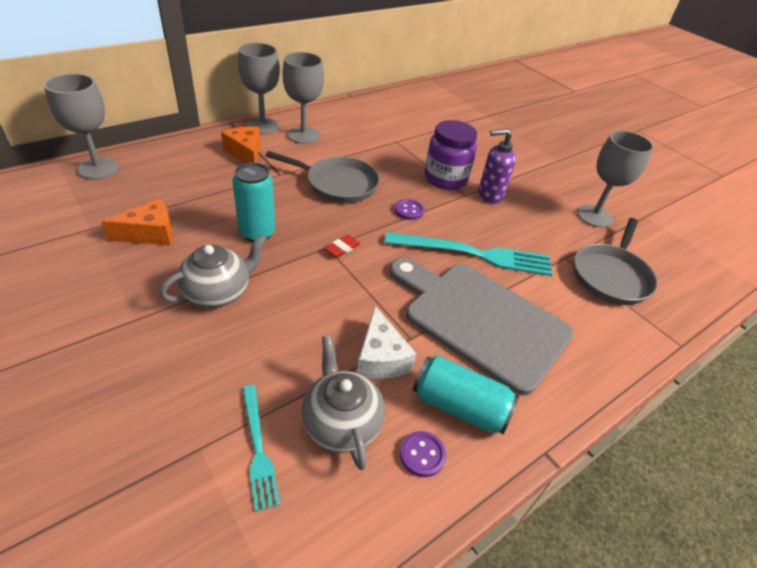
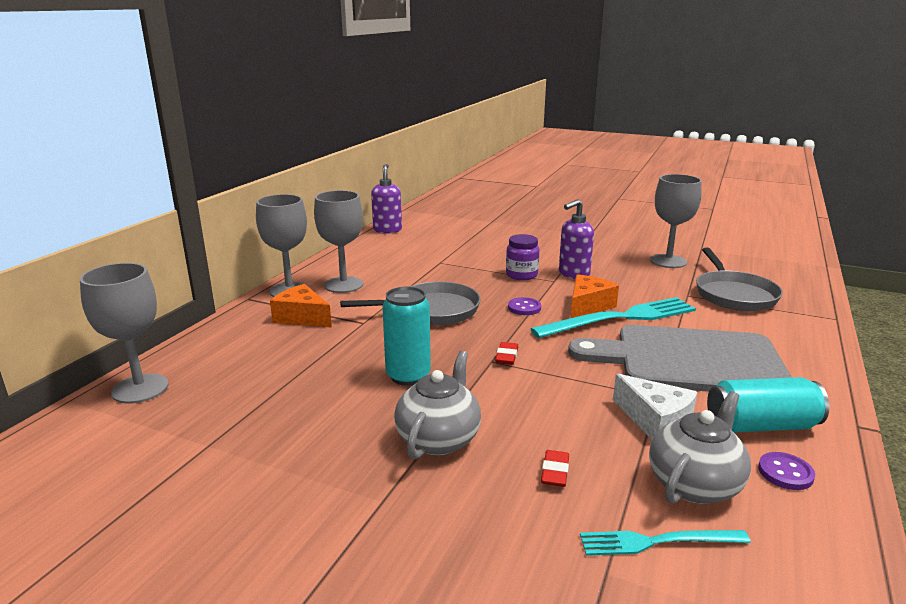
camera: 25 degrees left, 20 degrees down
orange cheese [101,198,173,245] -> orange cheese moved to [571,274,619,318]
turquoise fork [242,385,280,512] -> turquoise fork turned 135 degrees clockwise [580,530,751,556]
grey teapot [301,335,385,470] -> grey teapot turned 90 degrees clockwise [649,391,751,504]
purple jar [425,120,477,190] -> purple jar [506,234,539,280], size x0.65
none -> purple soap dispenser [371,164,402,234]
none -> red eraser [541,450,569,487]

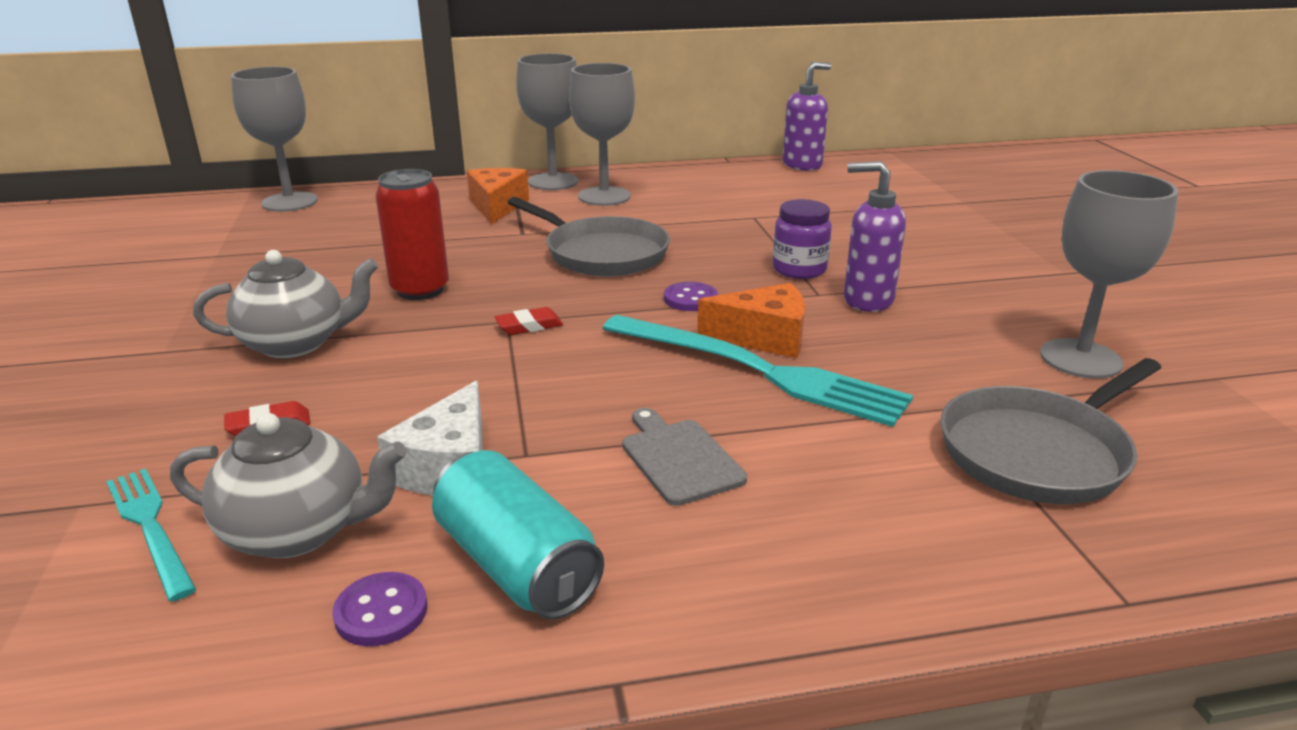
camera: 55 degrees right, 5 degrees up
turquoise can [382,287,431,386] -> red can [375,169,449,300]
grey cutting board [568,325,792,392] -> grey cutting board [622,408,747,506], size x0.41

